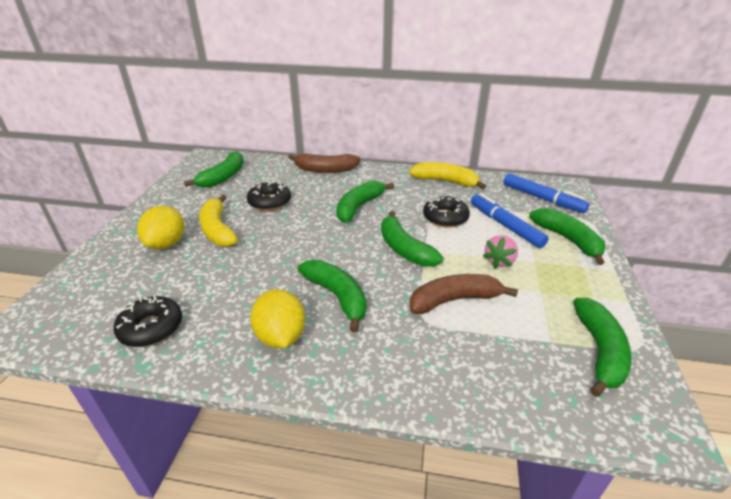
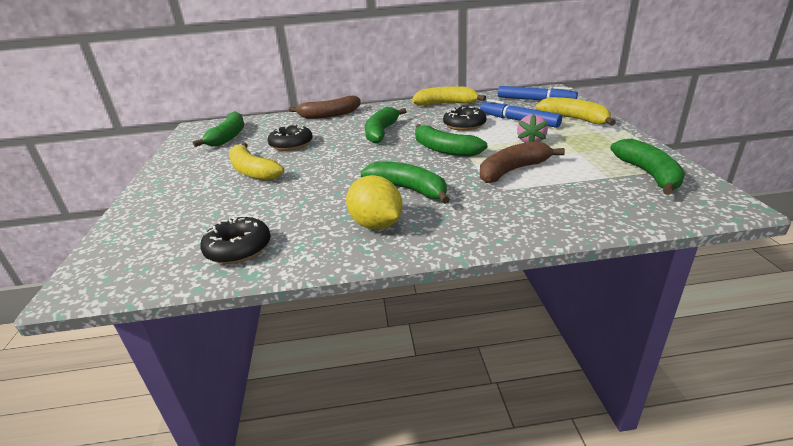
camera: 15 degrees left, 5 degrees down
yellow lemon [137,206,184,249] -> none
green banana [529,208,606,265] -> yellow banana [535,97,616,126]

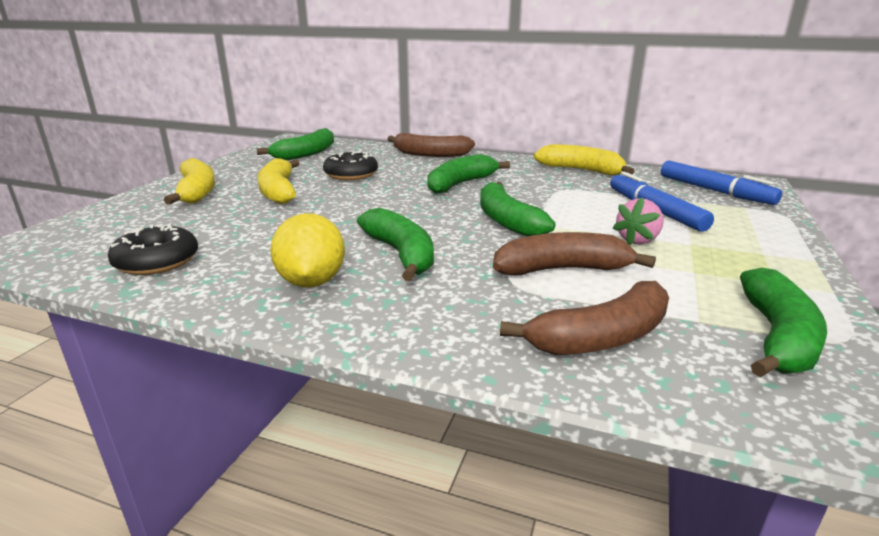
camera: 25 degrees right, 5 degrees down
black donut [443,106,486,131] -> none
yellow banana [535,97,616,126] -> yellow banana moved to [164,158,215,205]
none -> brown banana [500,281,669,355]

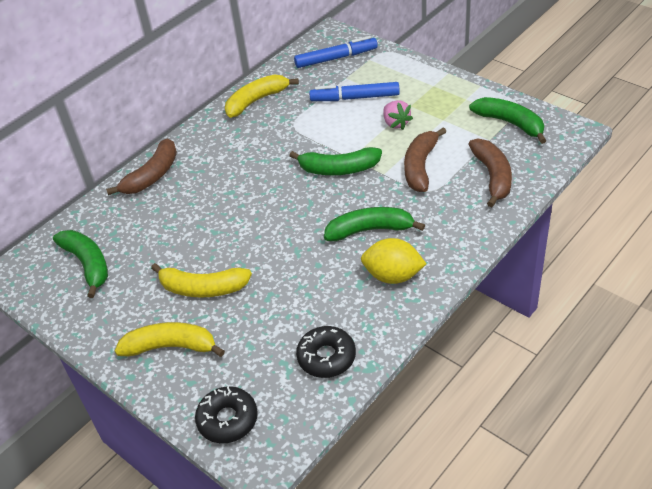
camera: 65 degrees left, 20 degrees up
black donut [323,151,378,180] -> black donut moved to [195,386,258,443]
green banana [427,154,510,194] -> none

